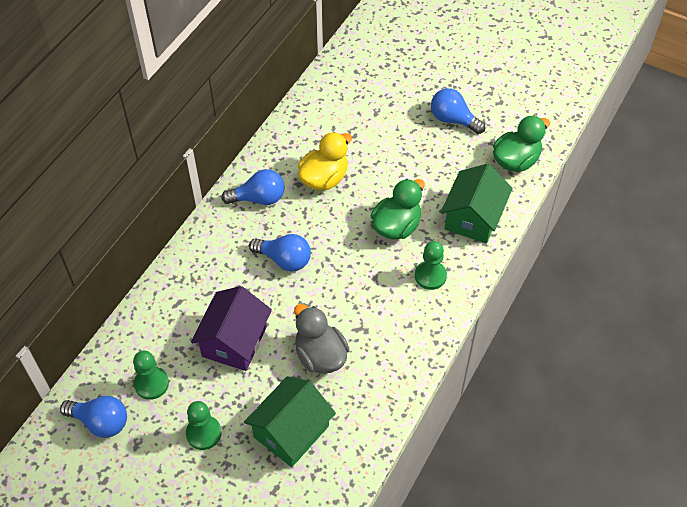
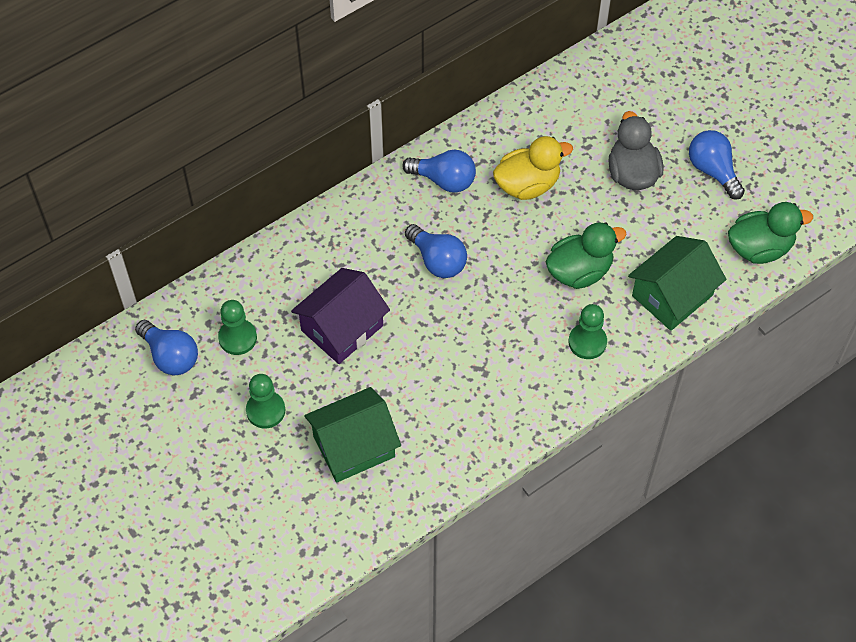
camera: 25 degrees right, 5 degrees up
grey duck [294,304,350,374] -> grey duck moved to [609,111,663,190]

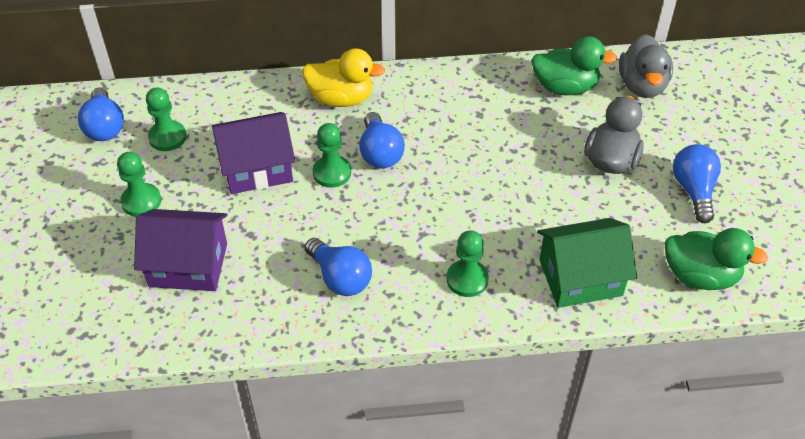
camera: 30 degrees right, 10 degrees down
green house [304,387,401,483] -> purple house [134,209,228,291]
blue light bulb [402,150,476,193] -> blue light bulb moved to [305,238,372,296]
yellow duck [493,136,573,200] -> yellow duck moved to [302,48,385,107]
green duck [546,222,627,289] -> green duck moved to [531,36,617,95]
none -> green pawn [313,123,351,188]
none -> grey duck [619,34,673,98]

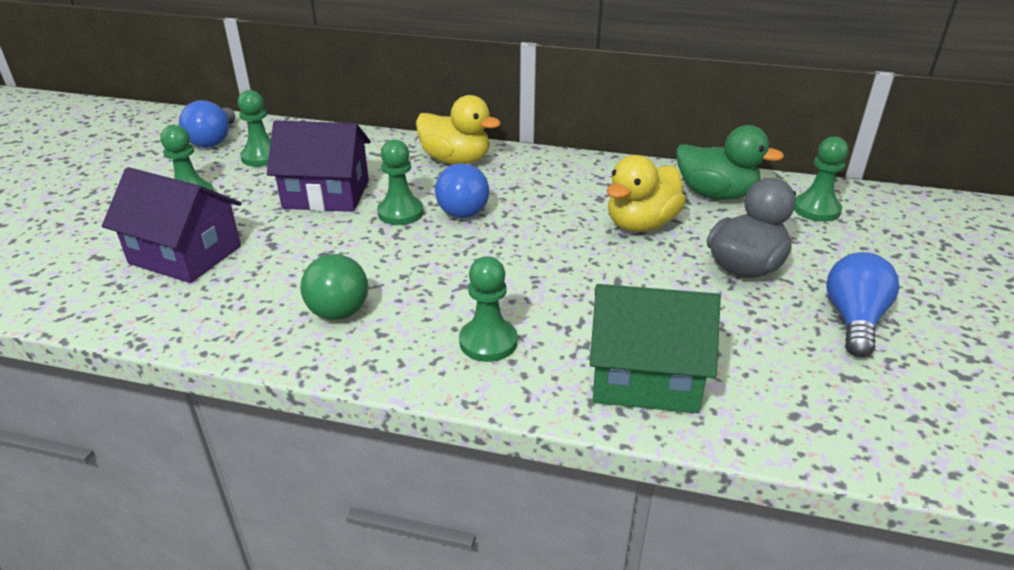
camera: 20 degrees right, 15 degrees down
blue light bulb [305,238,372,296] -> green light bulb [300,253,368,320]
grey duck [619,34,673,98] -> green pawn [794,136,848,222]
green duck [665,228,768,290] -> none
none -> yellow duck [607,155,686,232]

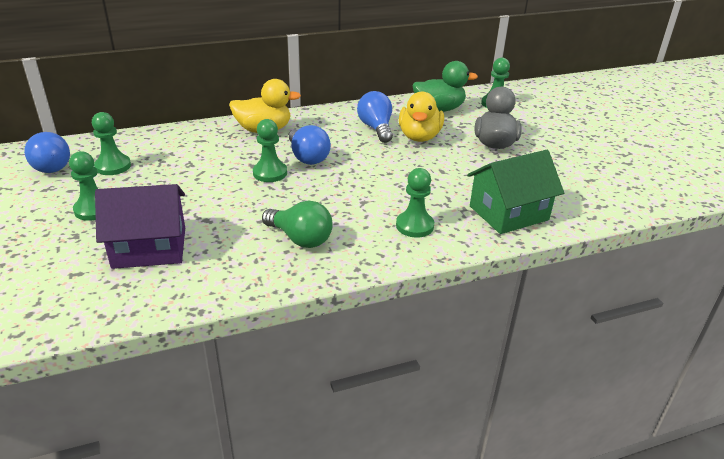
camera: 35 degrees left, 0 degrees up
purple house [267,120,371,212] -> none
blue light bulb [826,252,899,357] -> blue light bulb moved to [357,91,393,143]

